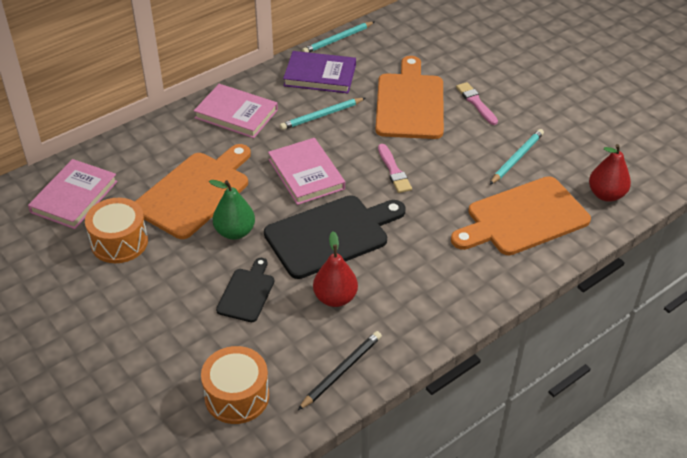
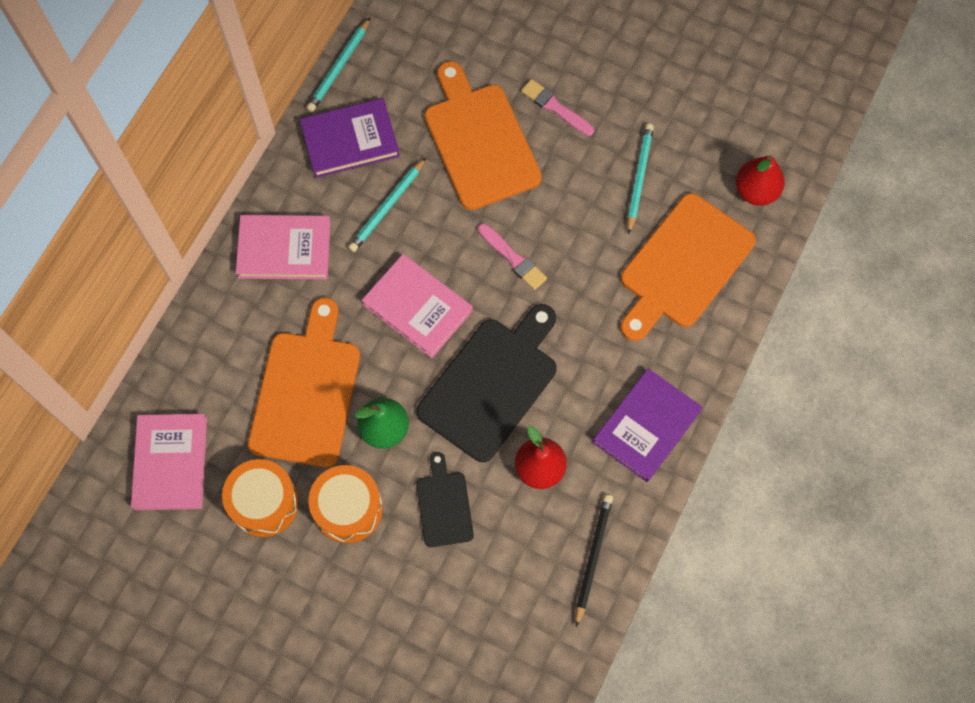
camera: 25 degrees left, 25 degrees up
orange drum [201,346,269,424] -> orange drum moved to [309,465,383,543]
none -> purple book [593,368,702,482]

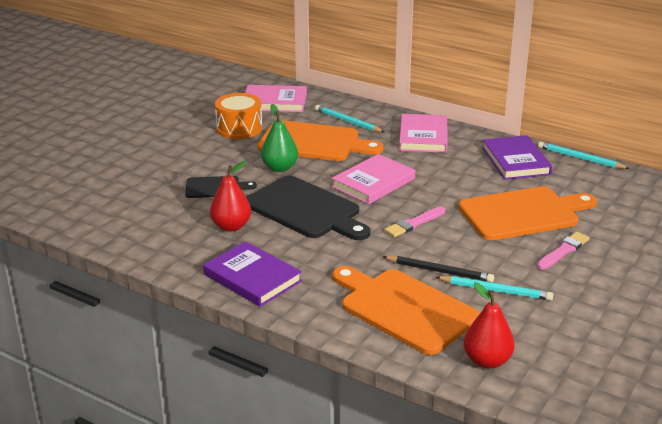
camera: 95 degrees right, 40 degrees down
orange drum [309,465,383,543] -> none
turquoise pencil [348,158,426,252] -> turquoise pencil moved to [315,105,384,133]
black pencil [576,495,613,627] -> black pencil moved to [383,256,494,282]

